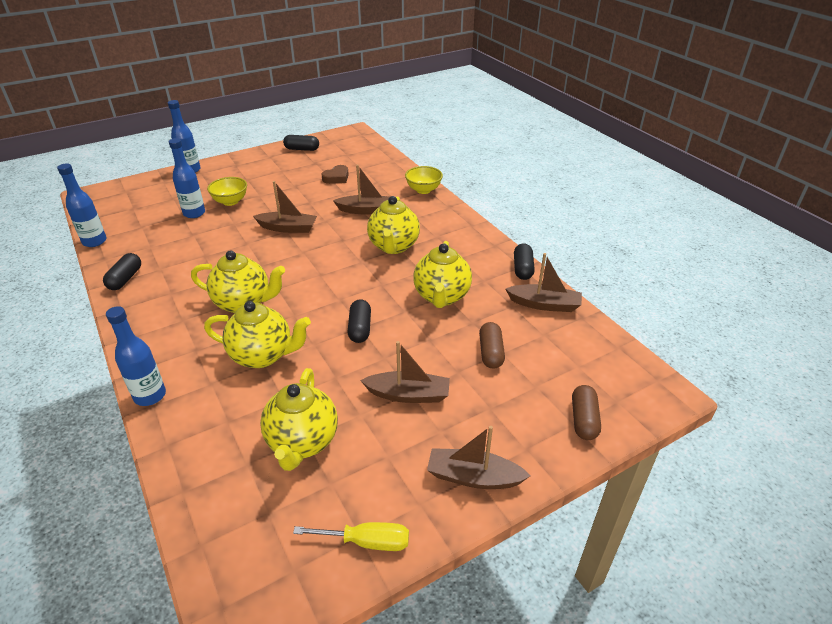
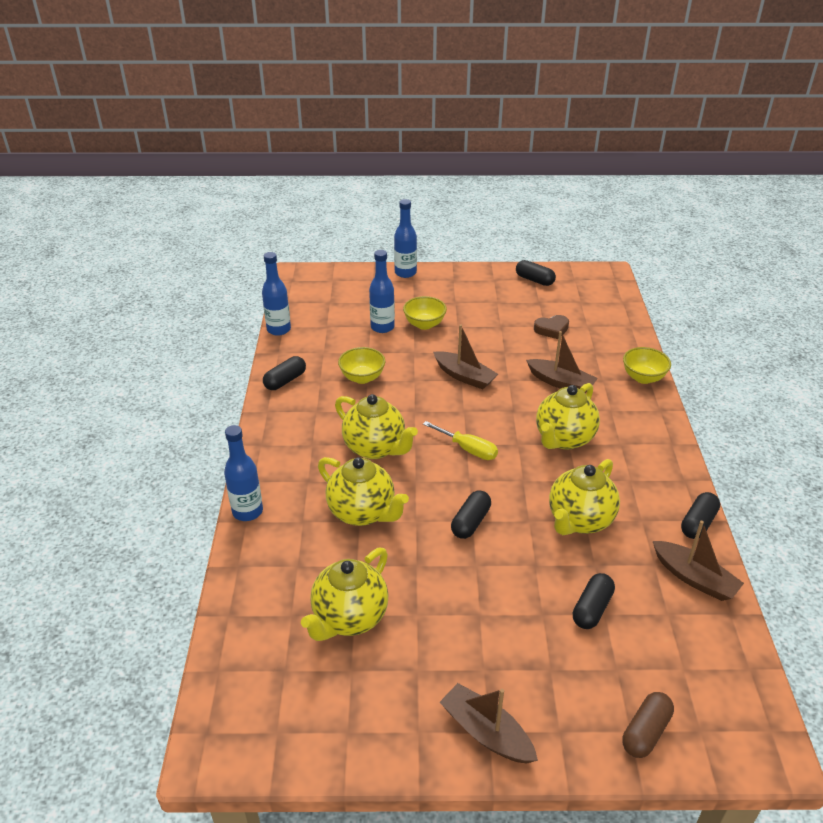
camera: 30 degrees right, 0 degrees up
yellow screwdriver [293,522,409,551] -> yellow screwdriver moved to [423,421,498,460]
brown boat [360,341,450,403] -> none
brown capsule [479,322,505,369] -> black capsule [573,573,615,629]
none -> yellow bowl [338,347,385,384]

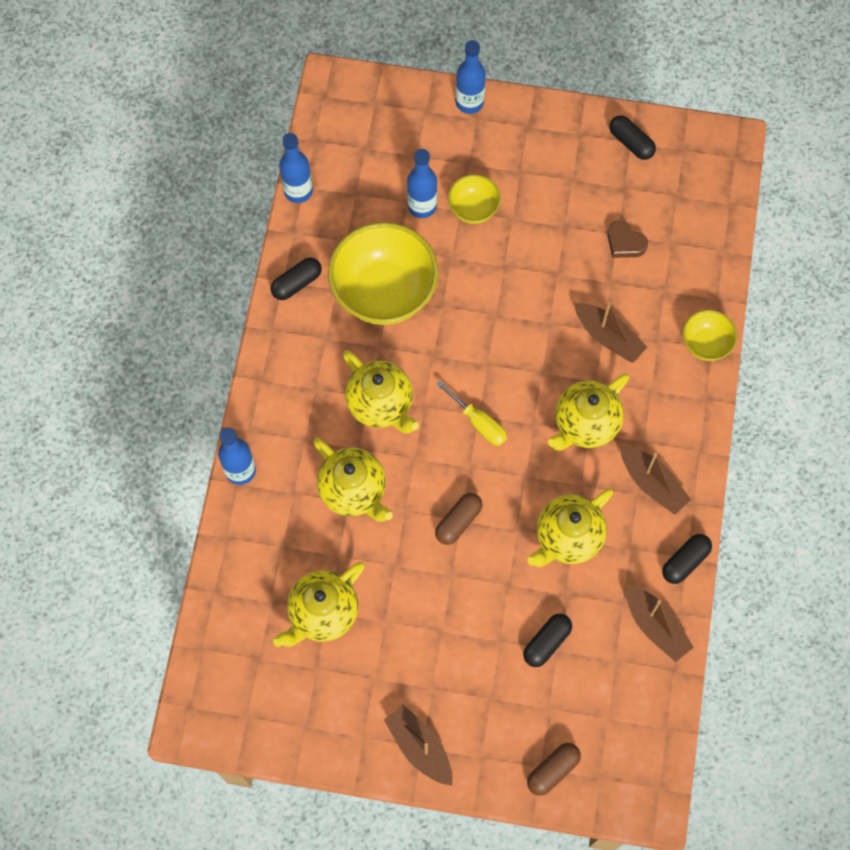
camera: 10 degrees right, 30 degrees up
yellow bowl [338,347,385,384] -> yellow bowl [328,222,439,325], size x2.01
brown boat [433,325,498,389] -> brown boat moved to [621,445,691,515]
black capsule [451,490,491,539] -> brown capsule [435,493,483,545]
brown heart [534,315,569,339] -> brown heart turned 45 degrees clockwise [607,220,648,258]

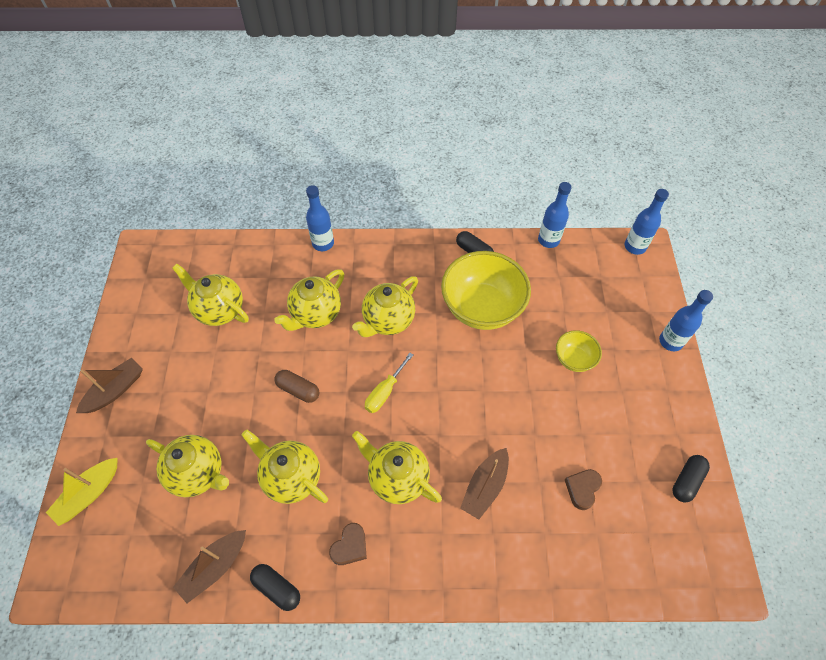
camera: 80 degrees right, 10 degrees down
blue bottle [407,149,437,218] -> blue bottle moved to [625,189,669,255]
black capsule [523,614,572,667] -> yellow teapot [146,435,229,497]
brown capsule [527,743,581,796] -> yellow boat [46,458,118,526]
brown boat [621,445,691,515] -> brown heart [329,523,367,565]
yellow bowl [682,310,737,361] -> none

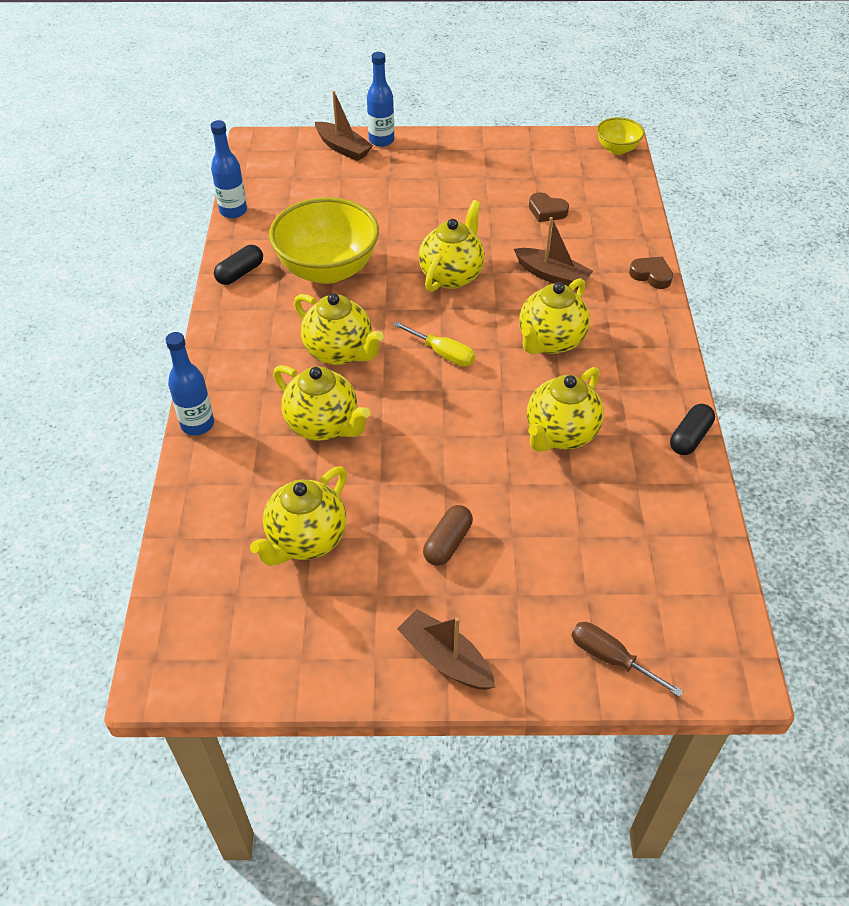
camera: 90 degrees left, 10 degrees down
yellow boat [46,458,118,526] -> brown screwdriver [571,622,683,697]
yellow teapot [146,435,229,497] -> yellow teapot moved to [419,200,485,292]
brown boat [173,530,246,603] -> brown boat moved to [315,91,373,161]
brown capsule [274,370,320,403] -> brown capsule moved to [423,505,473,566]
brown heart [329,523,367,565] -> brown heart moved to [629,257,673,289]
yellow bowl [556,330,602,372] -> yellow bowl moved to [597,117,645,155]
blue bottle [625,189,669,255] -> none
black capsule [673,455,710,503] -> none

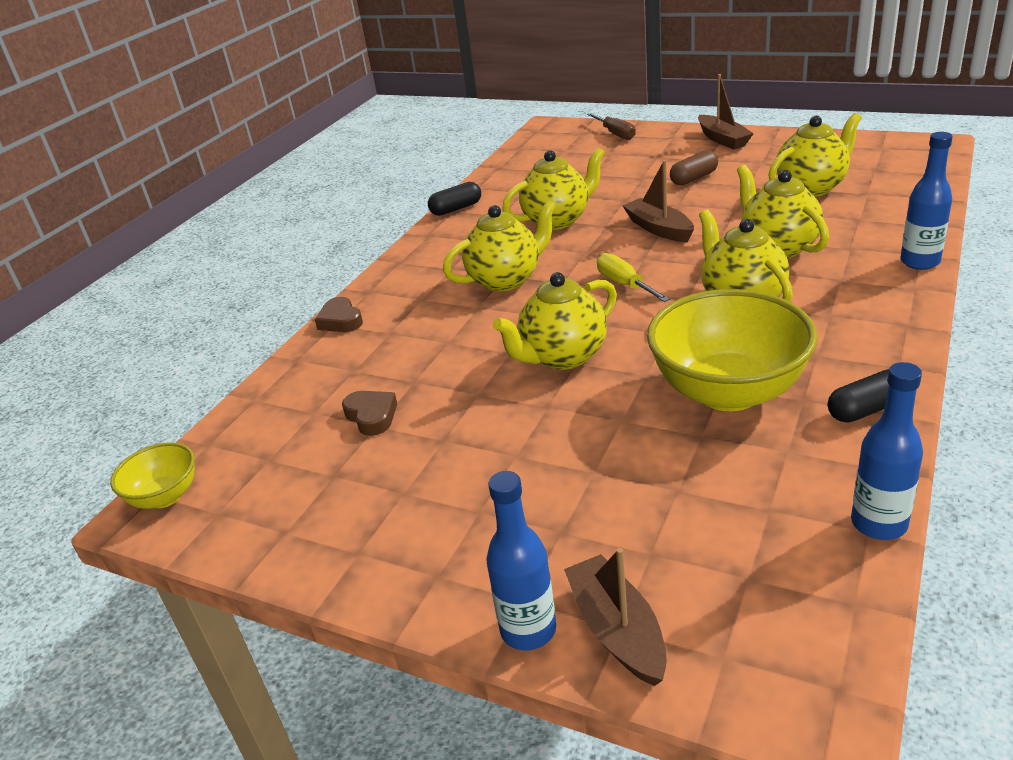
camera: 150 degrees left, 15 degrees down
brown boat [514,217,593,290] -> brown boat moved to [622,160,694,242]

